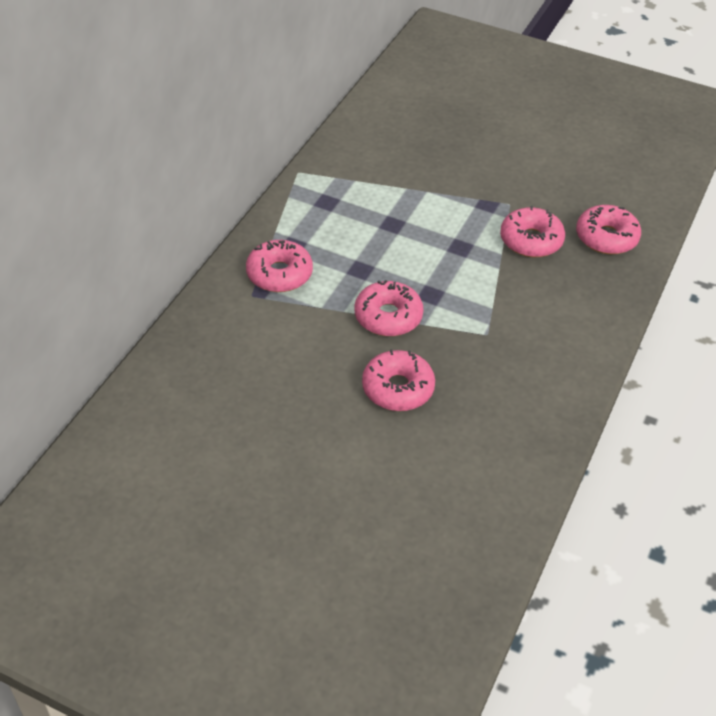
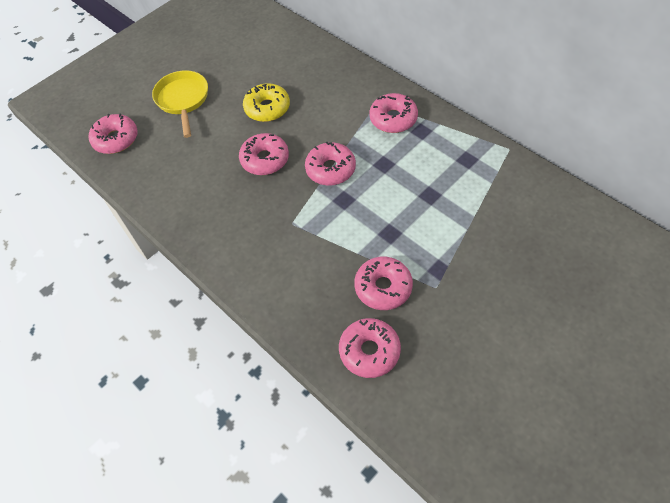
camera: 115 degrees right, 10 degrees up
none -> pink donut [89,114,138,154]
none -> yellow pan [152,70,208,138]
none -> yellow donut [243,83,290,122]

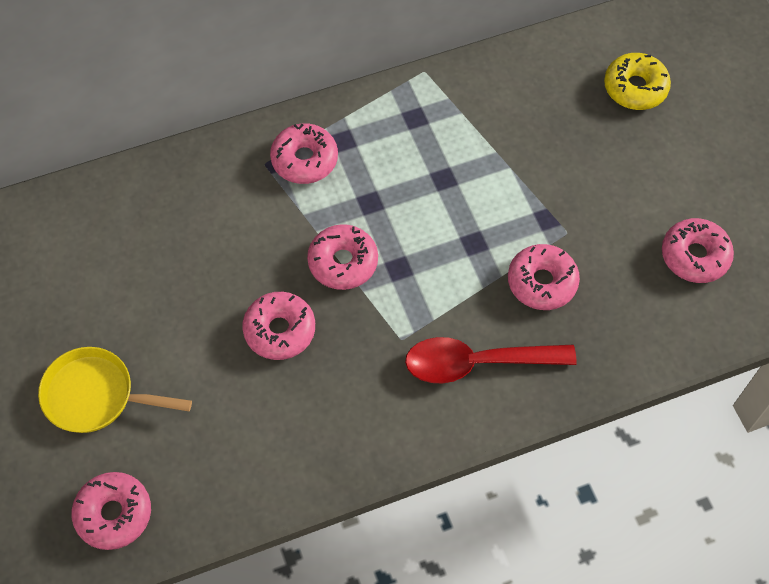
camera: 70 degrees left, 5 degrees up
yellow donut [243,83,290,122] -> yellow donut moved to [604,53,671,110]
pink donut [339,318,401,378] -> pink donut moved to [662,218,734,283]
none -> red spoon [405,337,577,383]

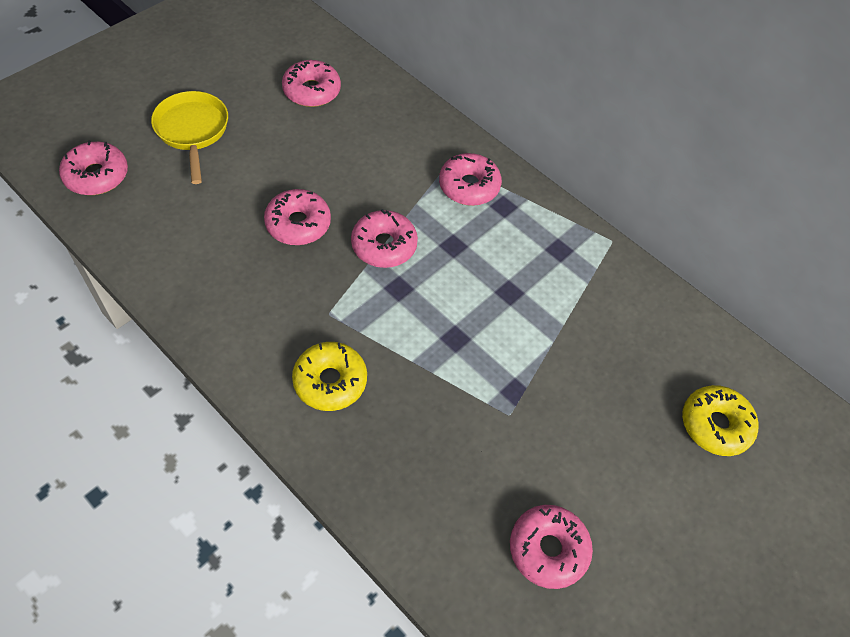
camera: 60 degrees right, 5 degrees down
red spoon [405,337,577,383] -> yellow donut [292,342,367,411]
pink donut [508,244,580,310] -> pink donut moved to [282,60,341,107]

